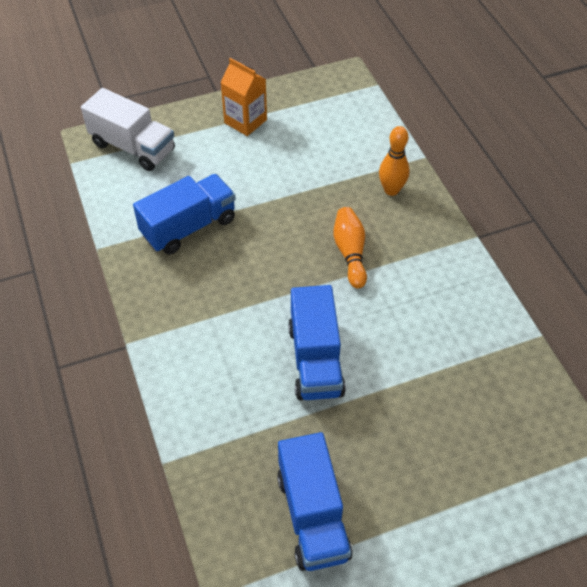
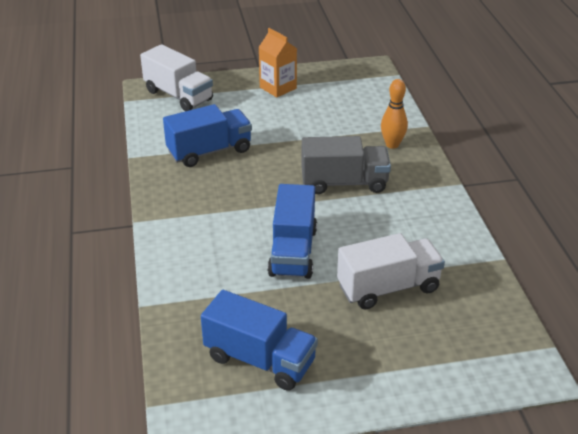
camera: 10 degrees right, 15 degrees down
blue truck [277,432,353,571] -> blue truck turned 60 degrees counterclockwise [201,290,318,391]
orange bowling pin [333,207,367,289] -> grey truck [301,136,391,194]
none -> white truck [337,233,445,309]

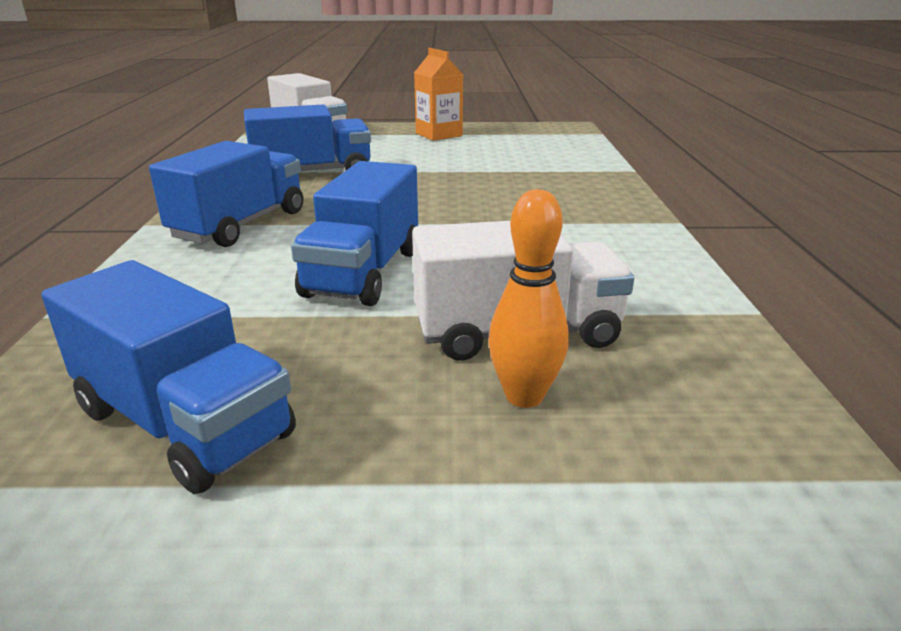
camera: 10 degrees right, 10 degrees down
grey truck [301,136,391,194] -> none
orange bowling pin [381,79,408,149] -> orange bowling pin moved to [488,189,569,408]
none -> blue truck [149,141,303,247]

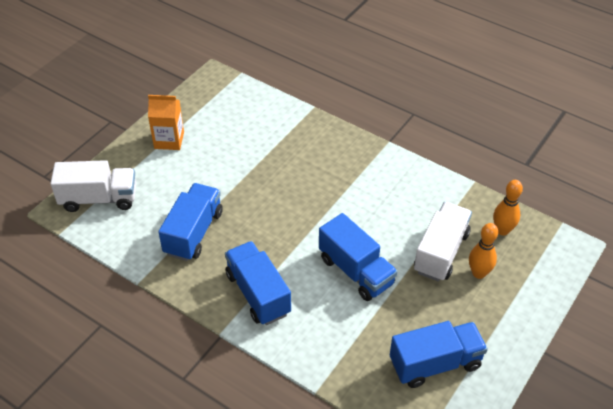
camera: 55 degrees left, 20 degrees up
none -> orange bowling pin [493,180,523,236]

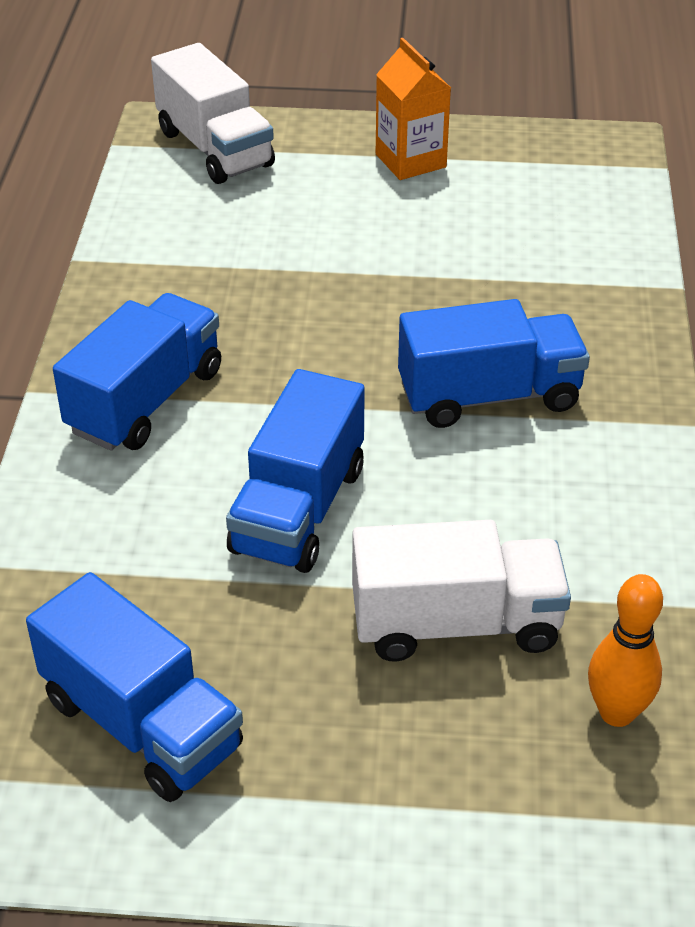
camera: 60 degrees right, 5 degrees down
blue truck [158,183,223,261] -> blue truck moved to [398,299,590,428]
orange bowling pin [469,223,498,279] -> none

